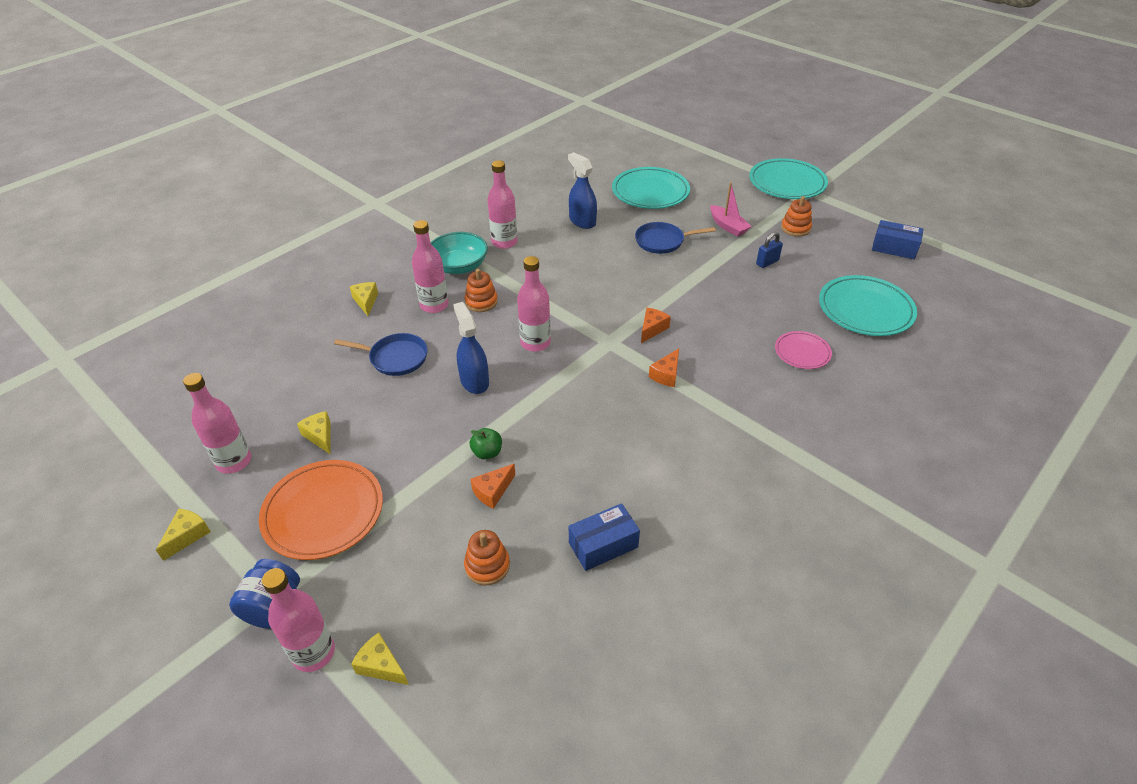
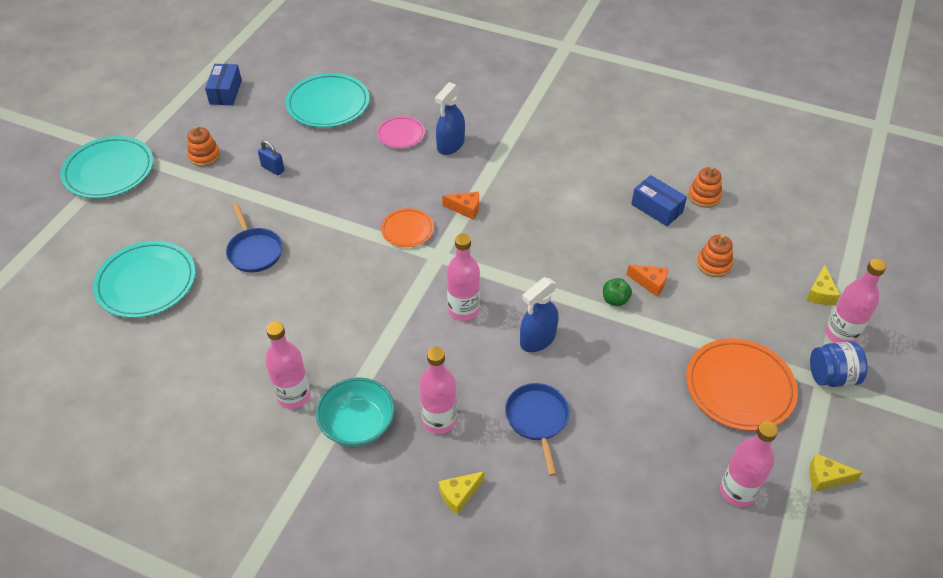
camera: 110 degrees left, 5 degrees up
yellow cheese [297,411,331,454] -> none
orange stacking toy [465,269,498,312] -> orange stacking toy moved to [688,166,722,208]
blue spray bottle [568,152,597,229] -> blue spray bottle moved to [435,82,465,155]
orange cheese [641,308,671,343] -> orange plate [381,208,434,247]
pink boat [710,182,752,237] -> none

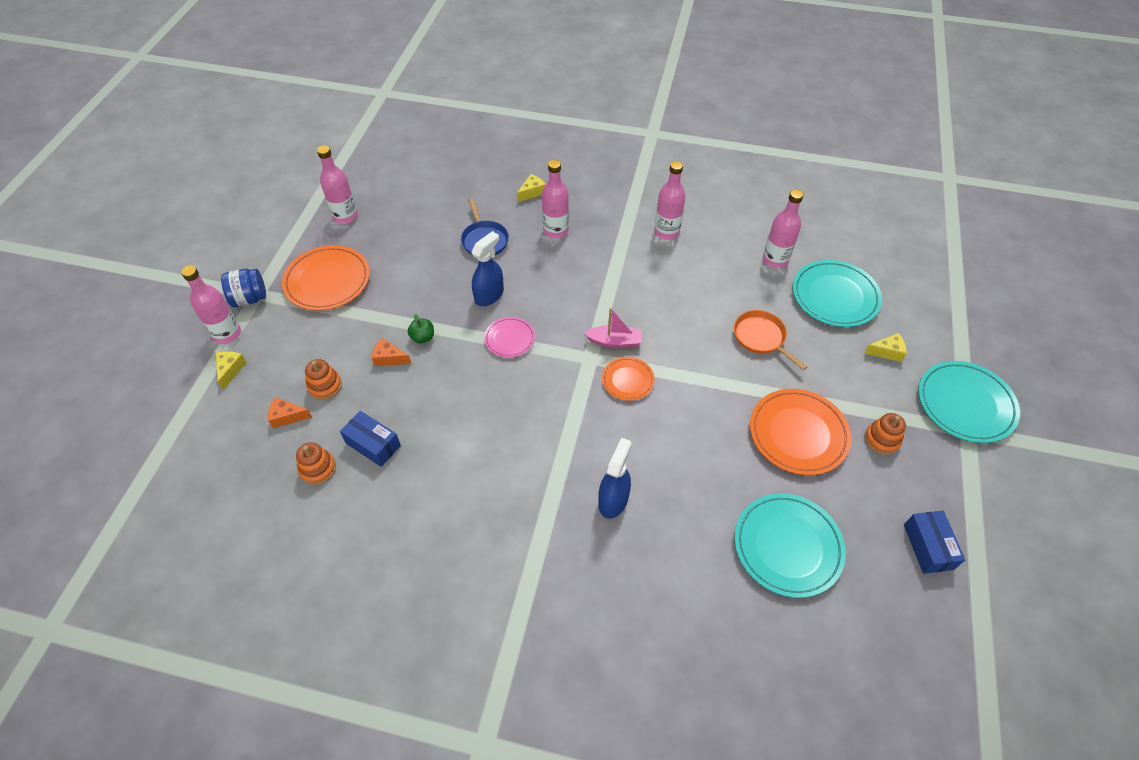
camera: 170 degrees right, 5 degrees up
blue pan [226,203,283,272] -> orange pan [734,310,807,370]
blue padlock [258,140,285,175] -> orange plate [750,389,851,475]
turquoise bowl [316,377,395,447] -> none
pink plate [377,116,425,148] -> pink plate moved to [484,317,535,358]
orange cheese [442,192,479,220] -> orange cheese moved to [268,397,312,428]
pink bottle [447,233,480,321] -> pink bottle moved to [763,189,804,268]
yellow cheese [809,453,863,491] -> yellow cheese moved to [864,333,907,362]
none -> pink boat [584,308,642,348]

